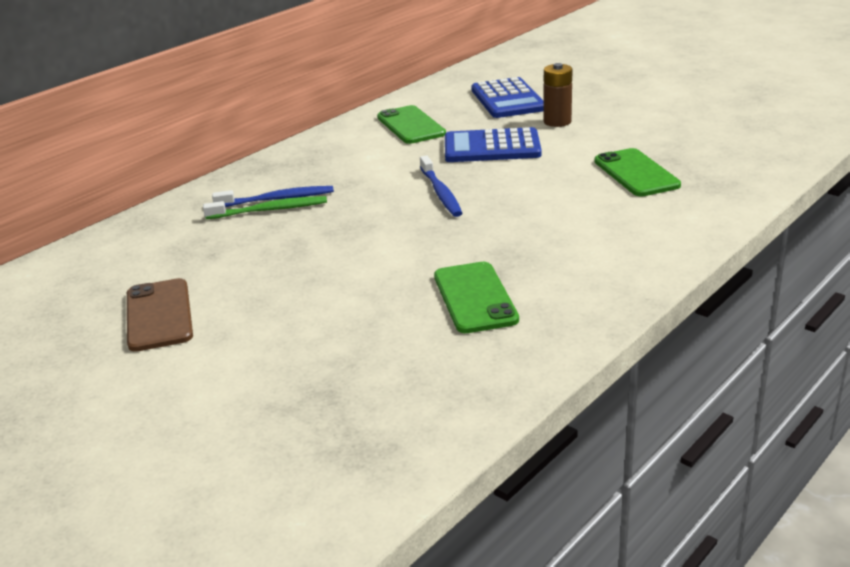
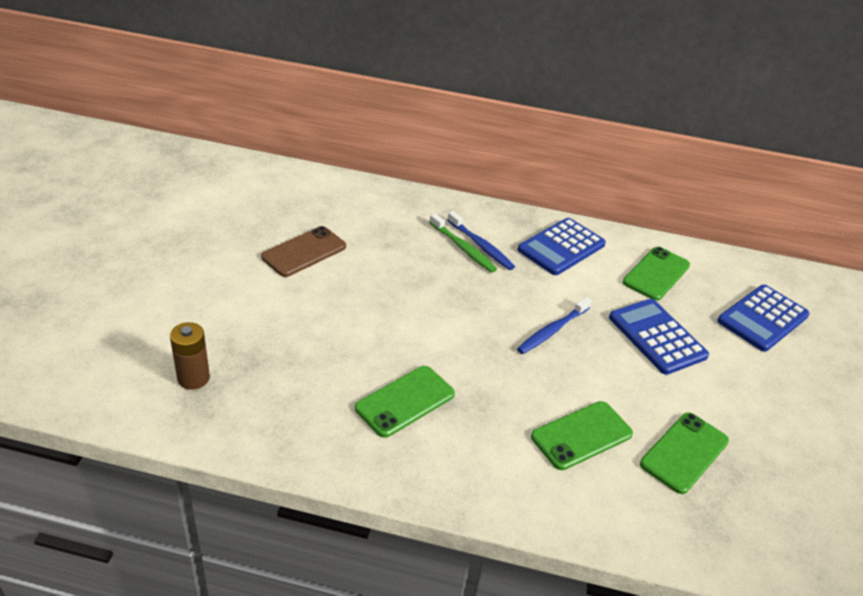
camera: 55 degrees right, 10 degrees up
brown battery [543,63,572,127] -> brown battery moved to [170,322,210,390]
none -> blue calculator [518,218,606,275]
none -> green phone [531,401,633,470]

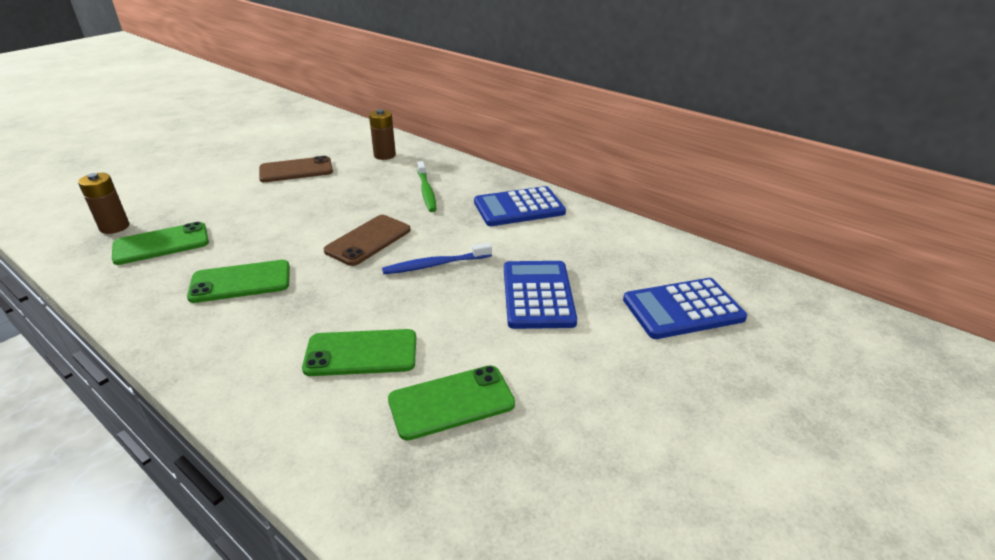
camera: 30 degrees right, 5 degrees down
blue toothbrush [447,211,515,270] -> none
green phone [623,247,690,300] -> green phone moved to [112,222,209,265]
none -> brown phone [324,215,411,266]
none -> brown battery [369,109,396,160]

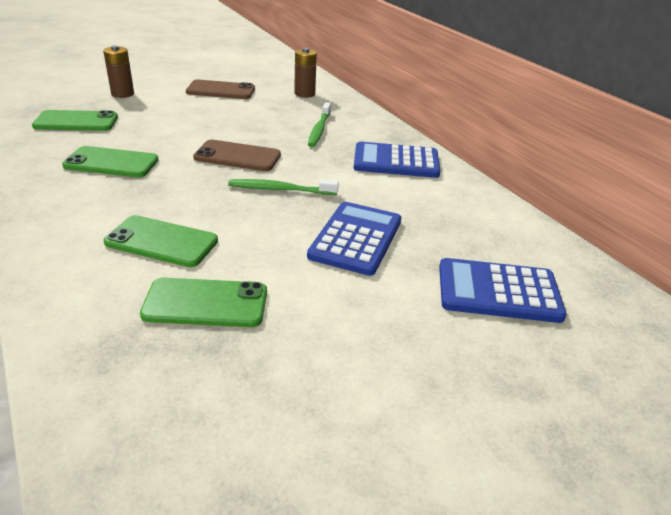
camera: 20 degrees right, 0 degrees up
brown battery [78,173,129,234] -> brown battery moved to [103,45,134,98]
brown phone [324,215,411,266] -> brown phone turned 45 degrees clockwise [193,140,281,171]
blue toothbrush [382,243,492,274] -> green toothbrush [228,179,339,195]

